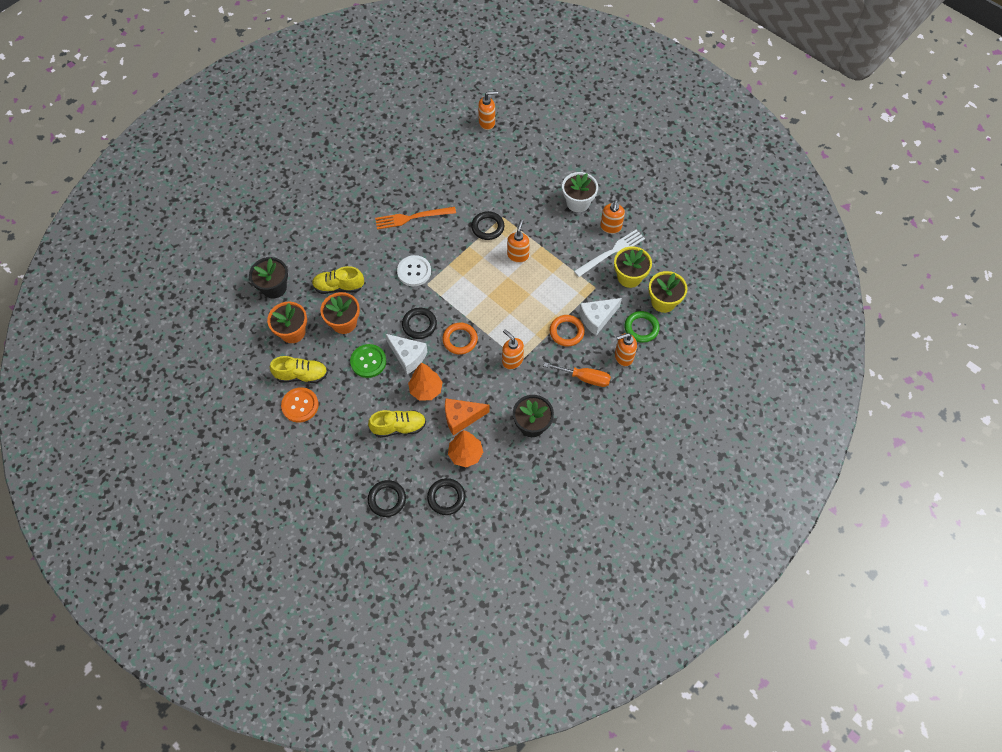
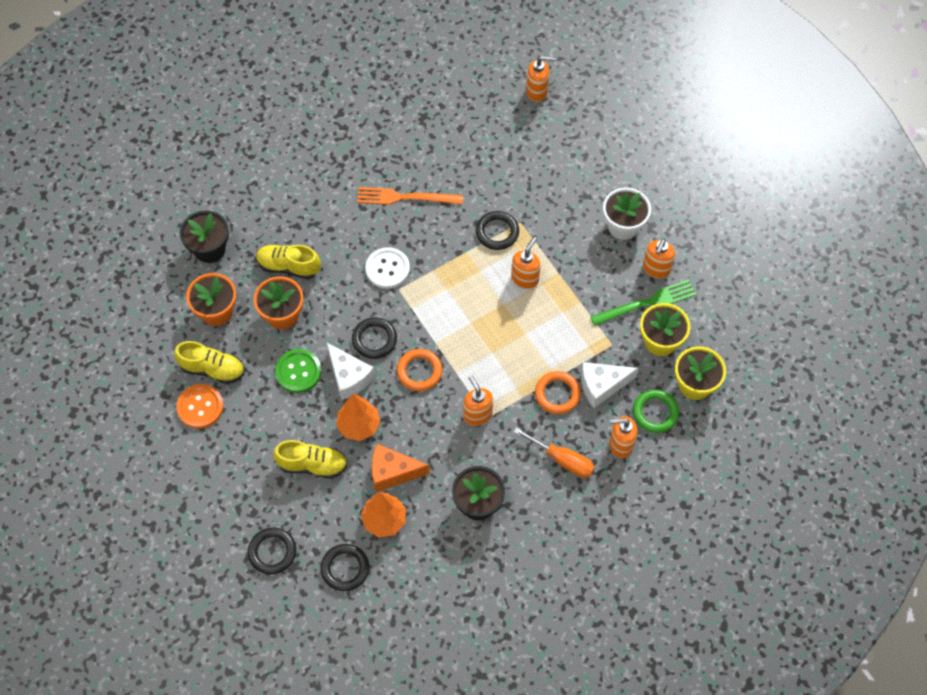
camera: 15 degrees right, 0 degrees up
white fork [574,229,645,277] -> green fork [590,280,696,326]

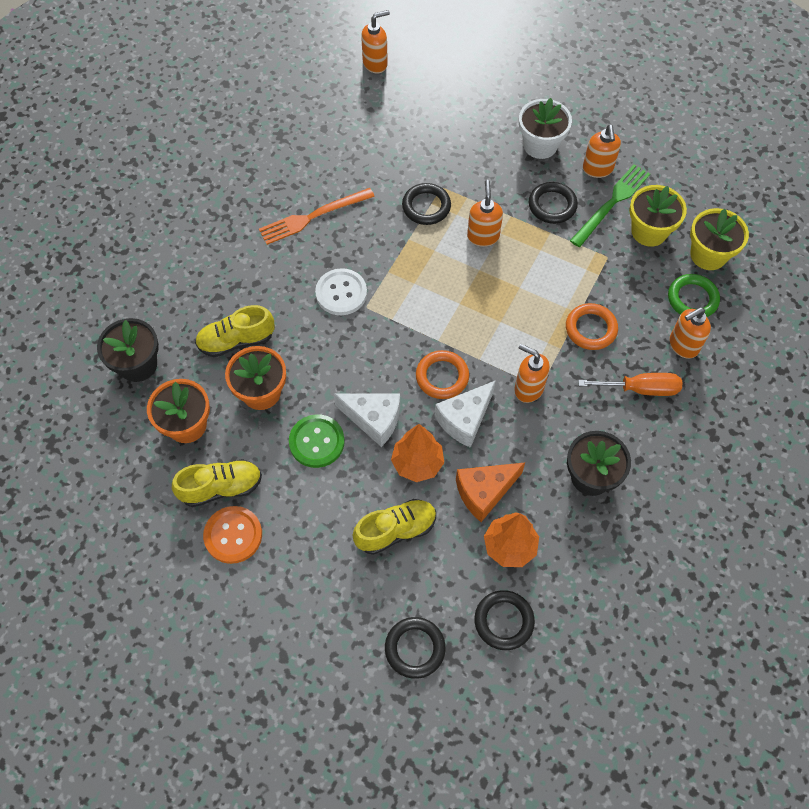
camera: 30 degrees left, 0 degrees up
black ring [352,317,397,359] -> black ring moved to [529,182,578,224]
white cheese [581,362,638,408] -> white cheese moved to [435,380,496,448]

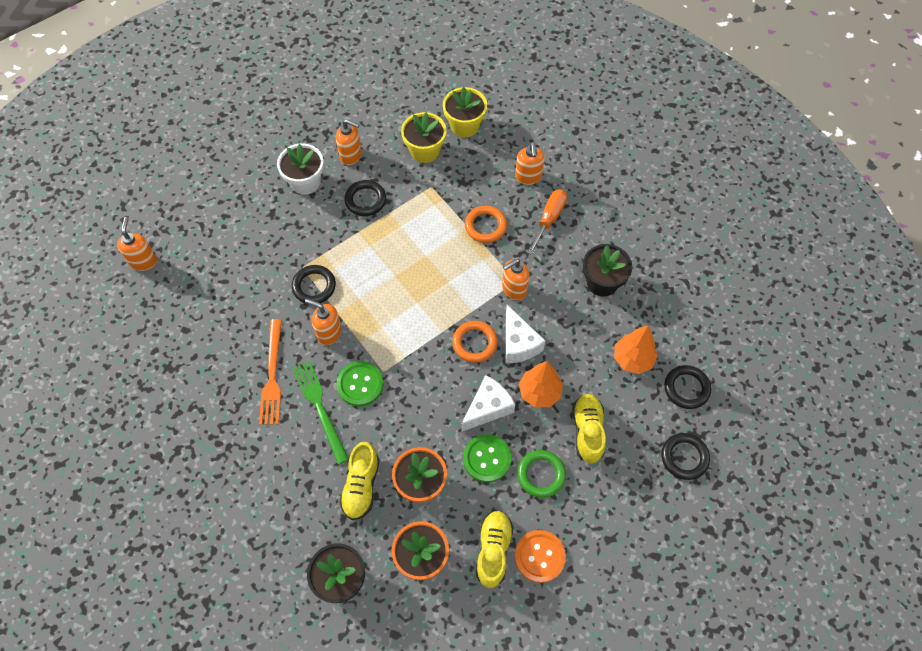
camera: 65 degrees left, 0 degrees up
white button [315,268,367,315] -> green button [336,361,384,406]
orange cheese [456,463,525,522] -> none
orange soap dispenser [467,180,503,247] -> orange soap dispenser moved to [305,299,342,345]
green fork [570,164,650,247] -> green fork moved to [292,361,349,465]
green ring [668,274,720,317] -> green ring moved to [517,450,566,498]

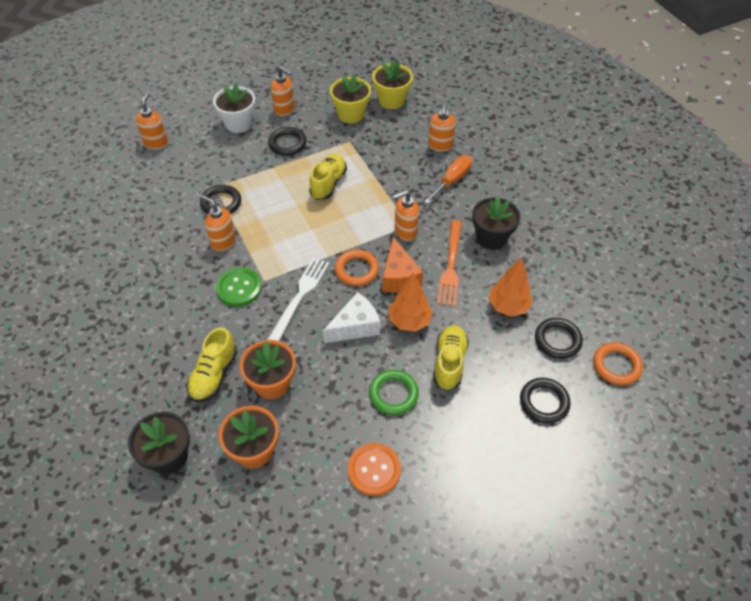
camera: 10 degrees right, 10 degrees down
orange soap dispenser [117,217,157,271] -> orange soap dispenser moved to [136,93,168,149]
orange fork [259,319,282,425] -> orange fork moved to [437,220,462,306]
green fork [292,361,349,465] -> none
green button [463,434,512,483] -> none
orange ring [465,206,507,243] -> orange ring moved to [593,342,643,385]
yellow shoe [476,511,514,588] -> yellow shoe moved to [309,154,347,200]
white cheese [506,305,545,363] -> orange cheese [382,237,423,292]
none -> white fork [267,257,329,341]

